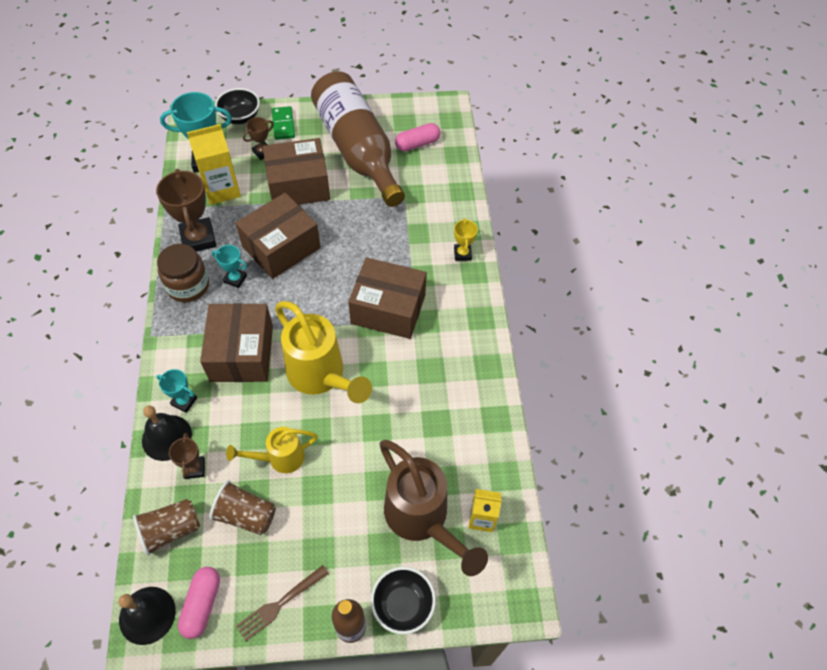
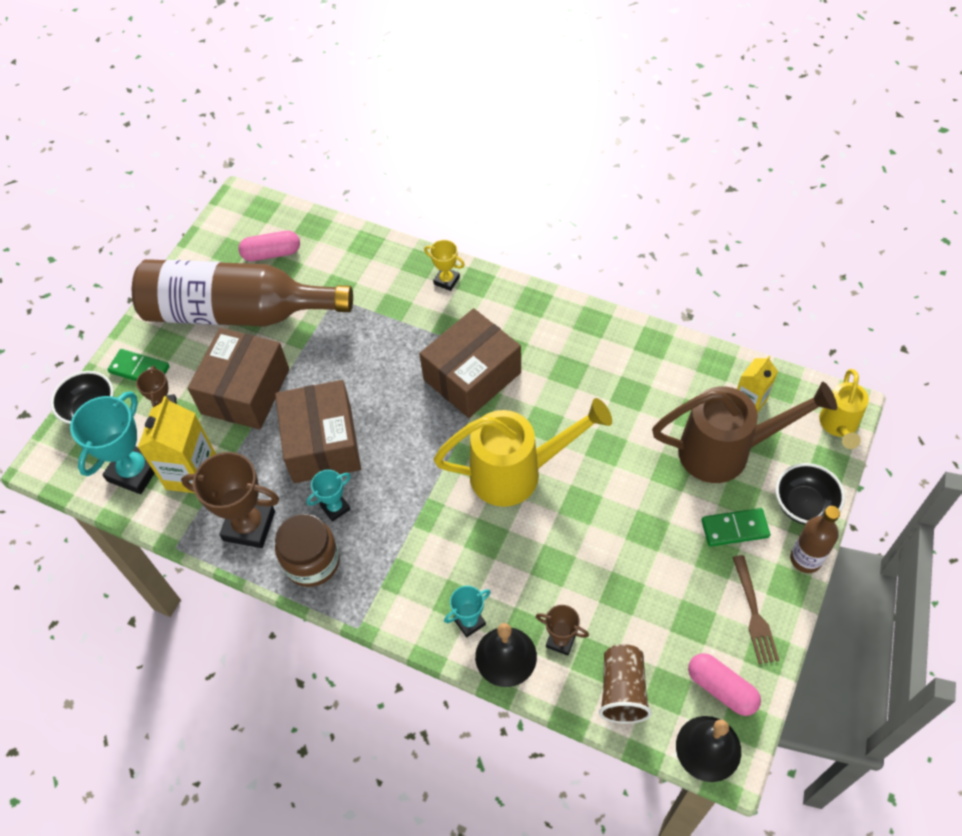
camera: 55 degrees left, 0 degrees up
brown box [200,303,273,382] -> none
brown cup [209,480,276,535] -> none
yellow watering can [226,427,318,473] -> yellow watering can moved to [819,369,869,449]
pink capsule [395,123,440,151] -> pink capsule turned 75 degrees clockwise [238,231,300,261]
none -> green domino [701,508,770,547]

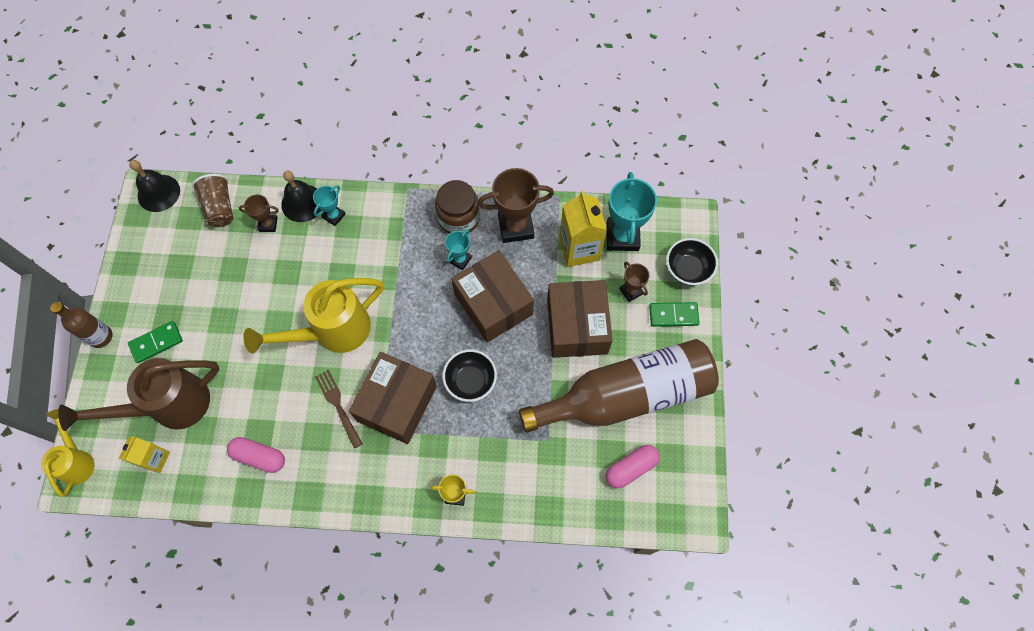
camera: 155 degrees right, 10 degrees up
pink capsule [688,653,761,716] -> pink capsule moved to [227,437,285,473]
brown fork [732,555,779,664] -> brown fork moved to [315,369,363,448]
black bowl [776,463,845,525] -> black bowl moved to [442,349,497,402]

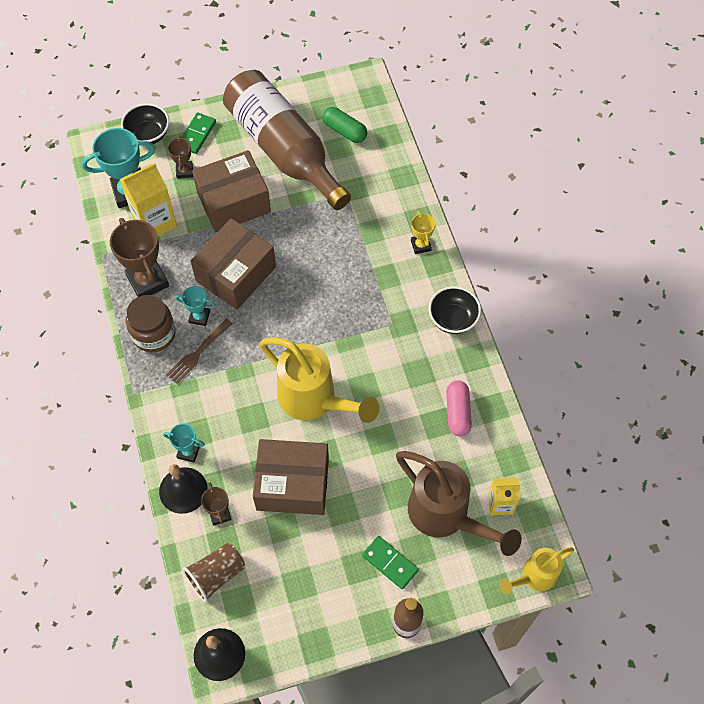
camera: 110 degrees left, 5 degrees down
brown fork [315,369,363,448] -> brown fork moved to [166,319,233,384]
brown box [349,352,437,444] -> brown box moved to [253,439,329,515]
black bowl [442,349,497,402] -> black bowl moved to [429,286,481,334]
pink capsule [606,445,660,488] -> green capsule [322,107,367,143]
brown trophy [619,262,650,302] -> brown trophy turned 45 degrees counterclockwise [167,136,193,178]
green domino [649,302,700,327] -> green domino turned 45 degrees clockwise [181,112,216,154]

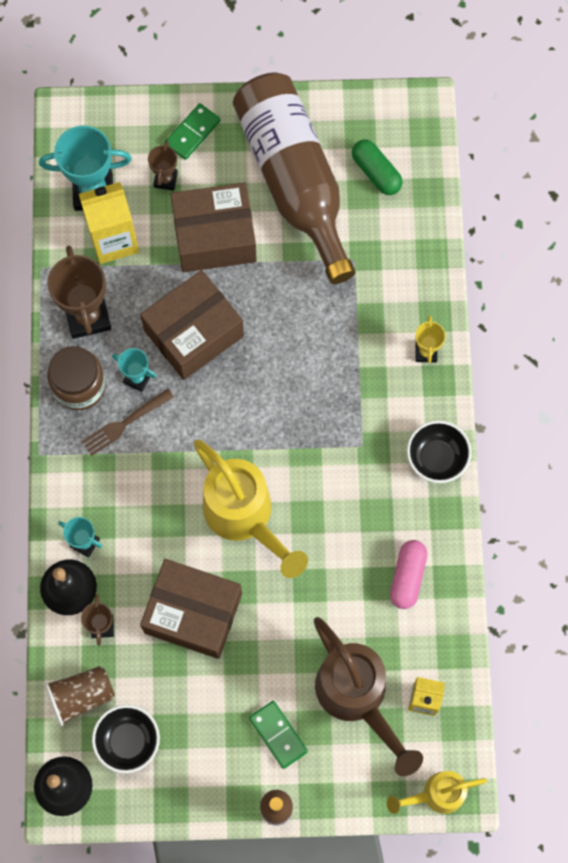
camera: 15 degrees right, 10 degrees up
black bowl [121,103,169,144] -> black bowl moved to [92,705,160,773]

